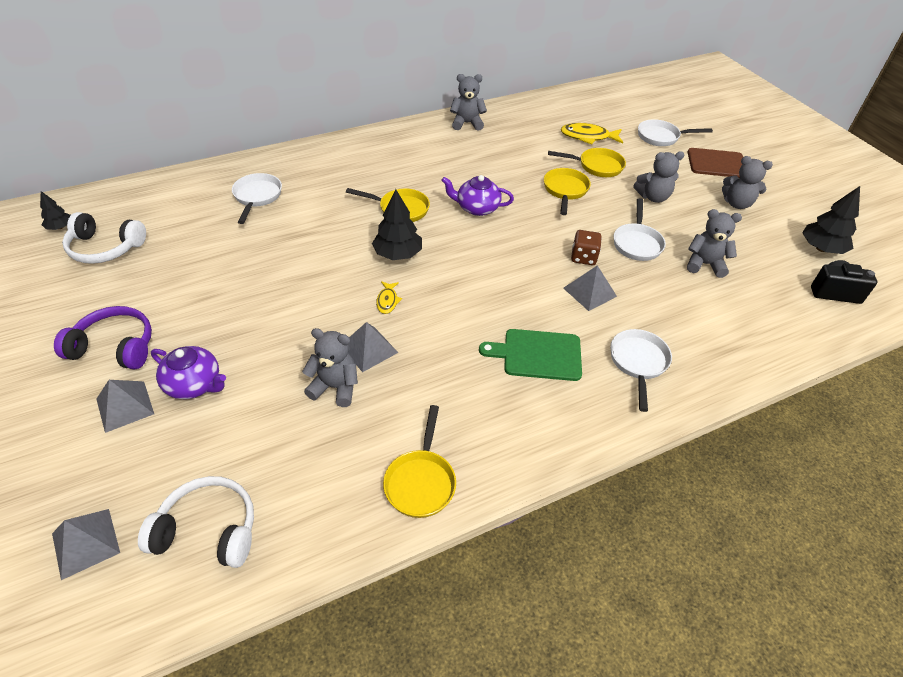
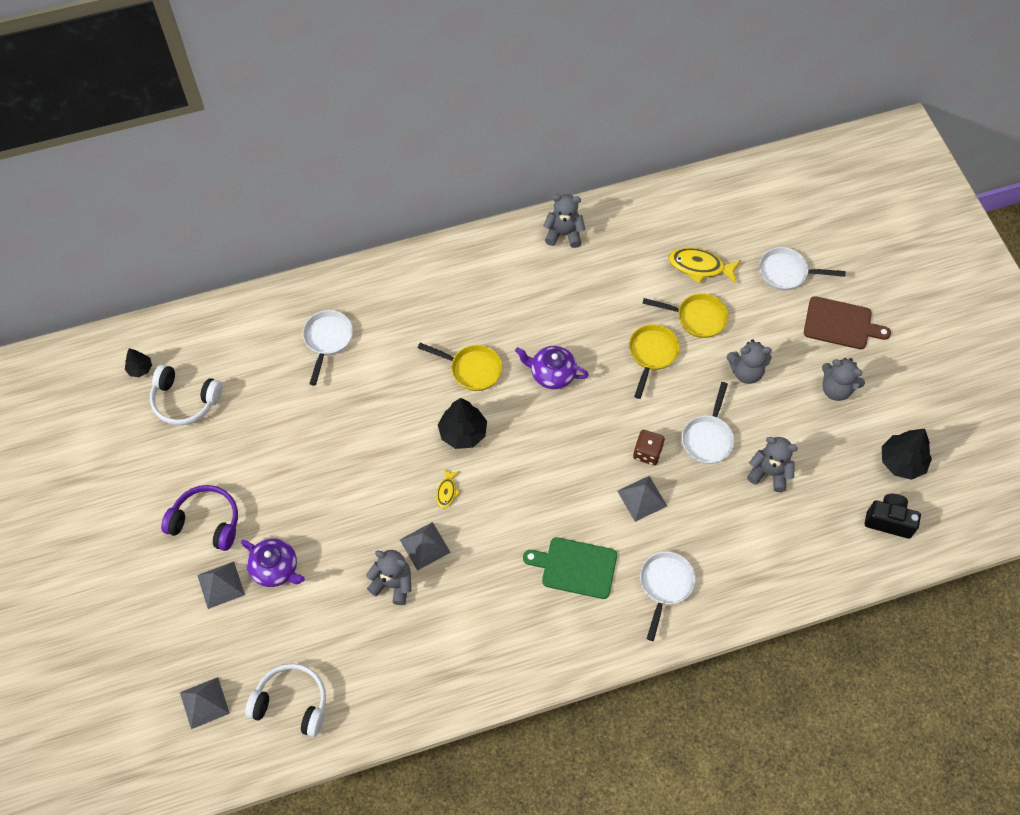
camera: 10 degrees right, 15 degrees up
yellow pan [383,405,456,518] -> none

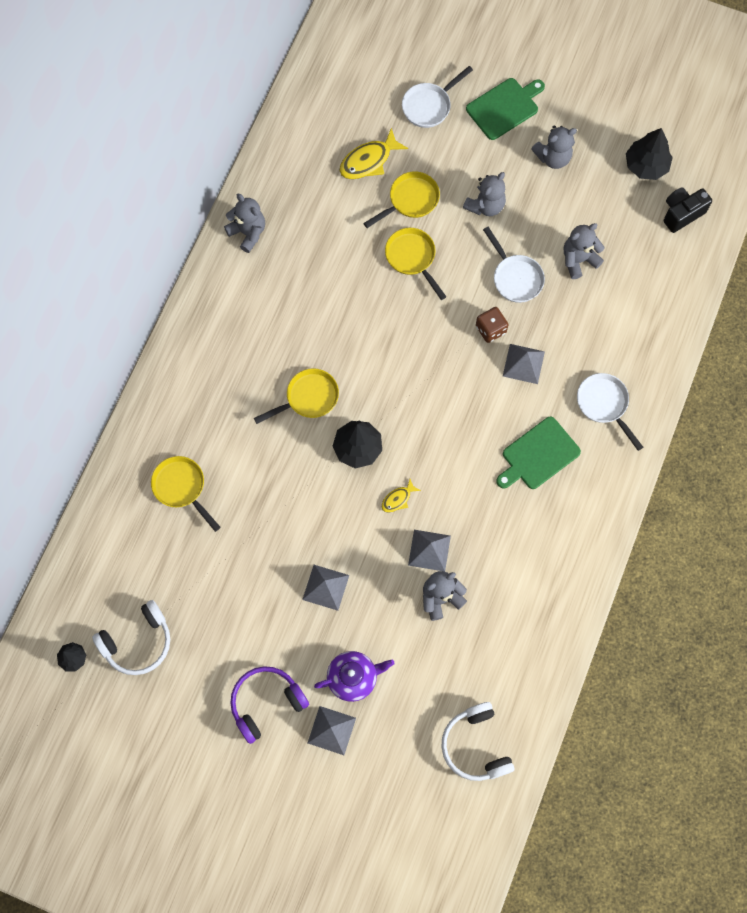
camera: 50 degrees left, 10 degrees up
grey pyramid [180,677,230,729] -> grey pyramid moved to [302,565,349,611]
white headphones [245,663,326,737] -> white headphones turned 75 degrees counterclockwise [441,702,514,781]
white pan [303,310,353,386] -> yellow pan [151,456,221,532]
yellow fish [436,469,461,509] -> yellow fish turned 90 degrees clockwise [382,479,421,512]
purple teapot [515,346,589,389] -> none
grey teddy bear [543,194,585,248] -> grey teddy bear turned 90 degrees clockwise [224,194,265,253]
brown cutting board [804,296,891,349] -> green cutting board [466,78,545,140]

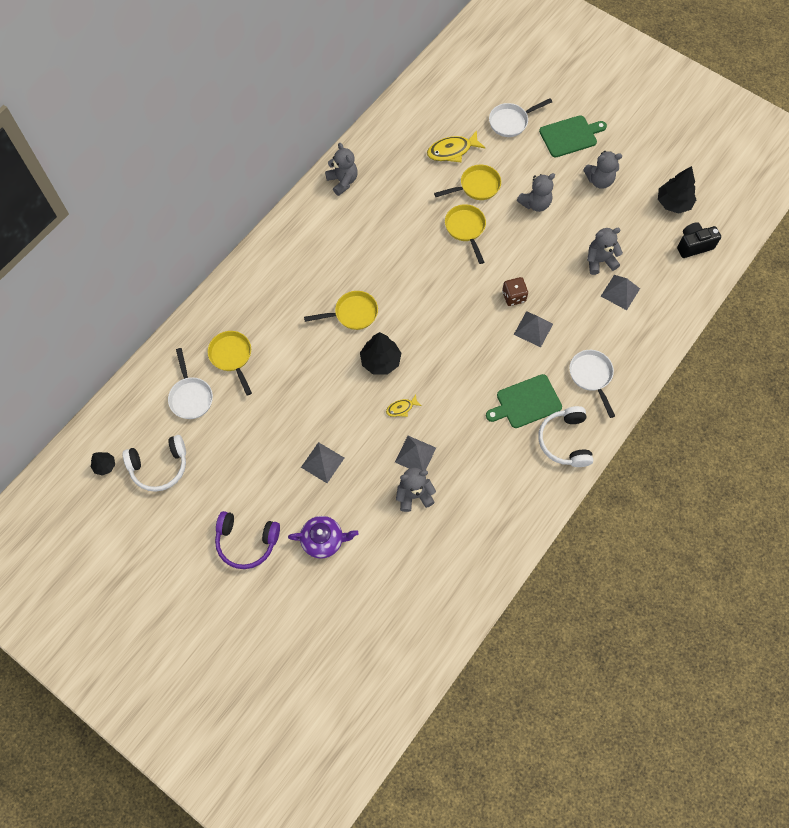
camera: 15 degrees right, 5 degrees down
purple headphones [230,666,309,744] -> purple headphones turned 150 degrees counterclockwise [215,511,280,569]
grey pyramid [308,706,356,755] -> grey pyramid moved to [601,275,640,310]
white headphones [441,702,514,781] -> white headphones moved to [538,406,593,467]
white pan [483,227,545,303] -> white pan moved to [168,348,213,419]

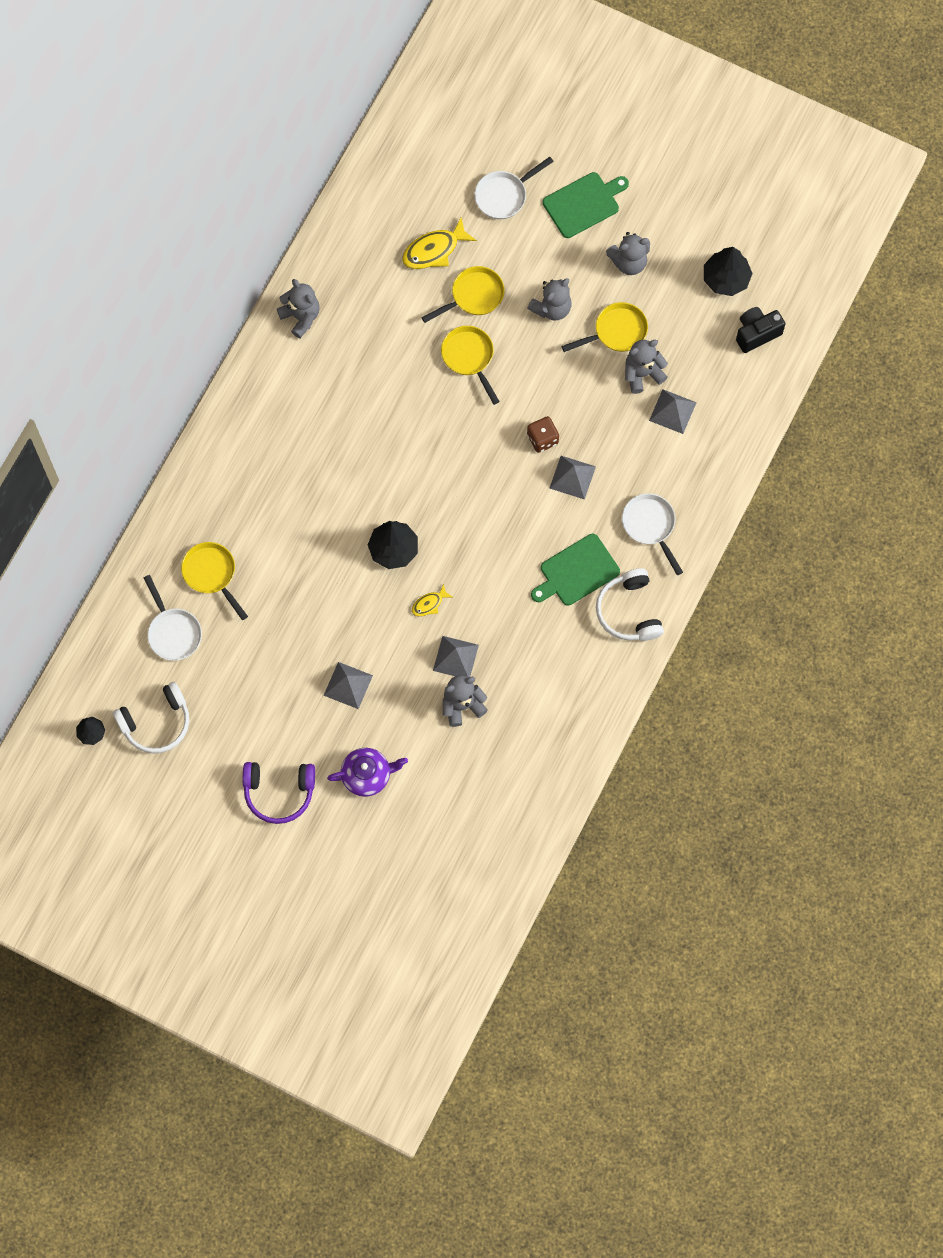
camera: 10 degrees left, 5 degrees up
yellow pan [304,291,378,330] -> yellow pan moved to [562,302,648,352]

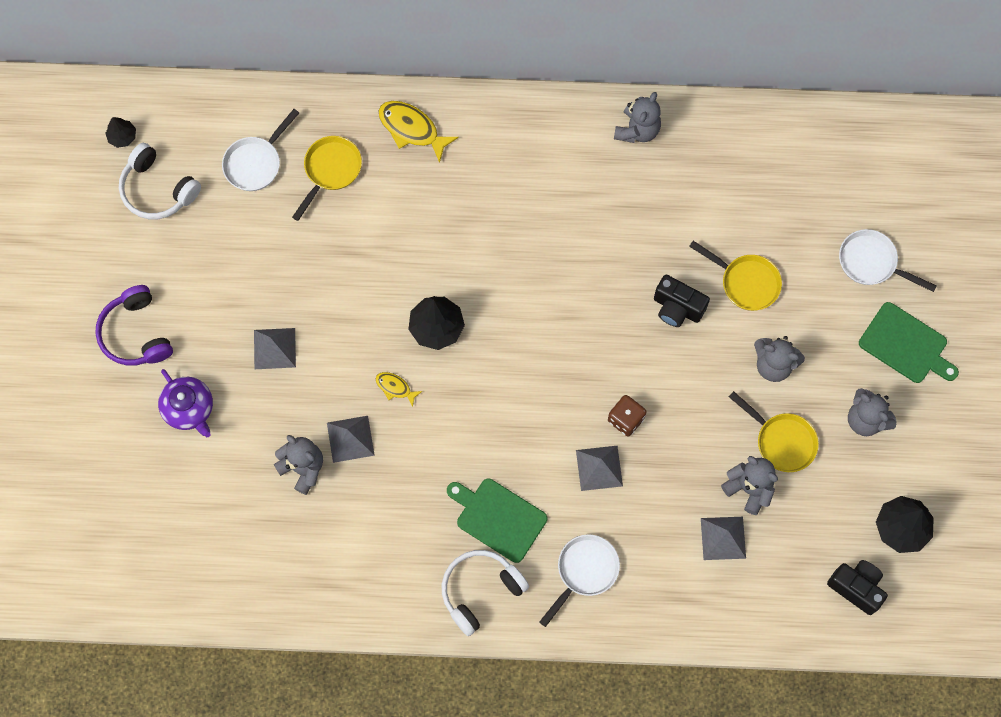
camera: 65 degrees right, 0 degrees up
yellow fish [402,217,477,269] -> yellow fish moved to [379,101,459,163]
yellow pan [441,326,500,405] -> black camera [654,275,710,327]

